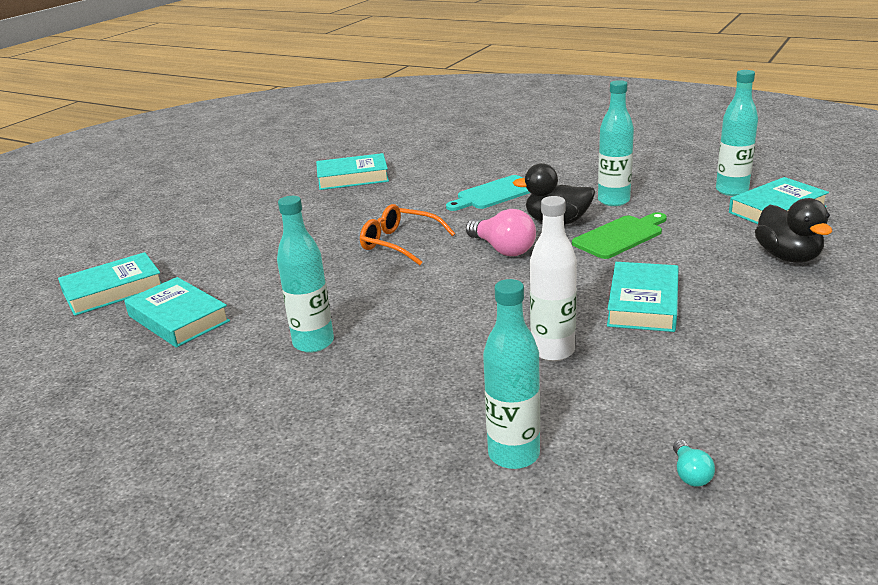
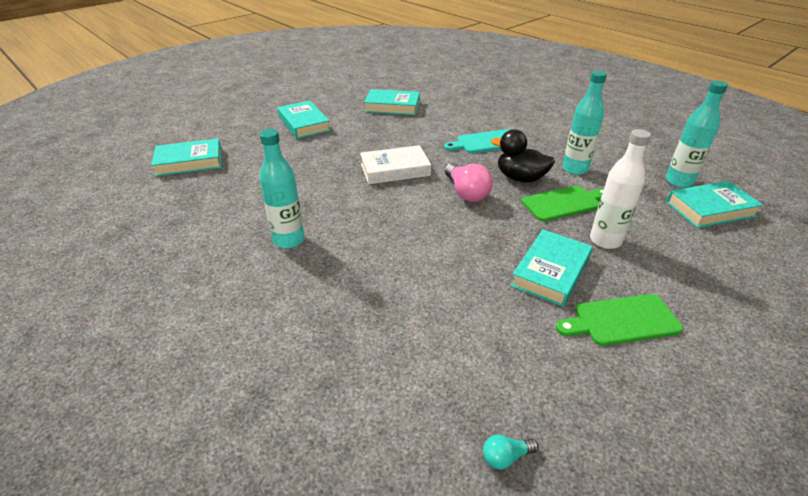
camera: 15 degrees right, 10 degrees up
turquoise book [124,277,230,348] -> turquoise book moved to [277,100,331,139]
orange glasses [360,204,455,265] -> white book [360,145,431,184]
turquoise bottle [483,279,540,469] -> none
white bottle [530,196,577,361] -> white bottle moved to [590,129,651,249]
turquoise light bulb [673,440,715,487] -> turquoise light bulb turned 60 degrees clockwise [483,435,539,470]
black duck [755,198,832,263] -> none
none -> green cutting board [556,294,683,346]

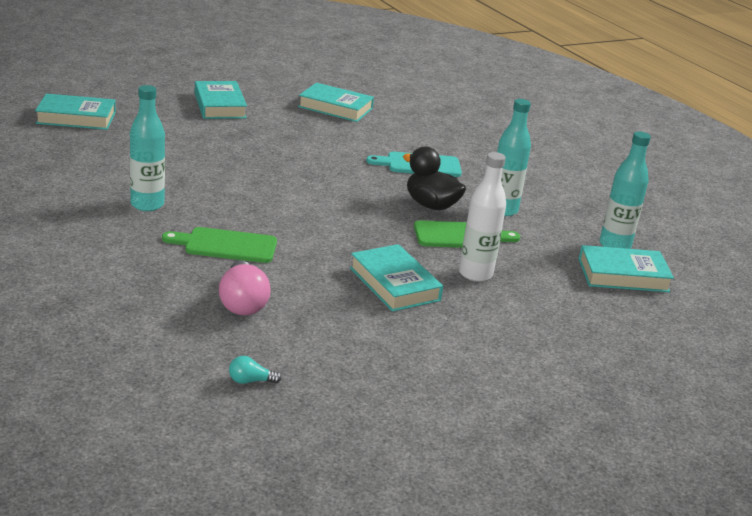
camera: 10 degrees right, 10 degrees down
white book [360,145,431,184] -> none
pink light bulb [445,163,493,202] -> pink light bulb moved to [219,260,271,316]
turquoise book [510,229,593,307] -> turquoise book turned 75 degrees counterclockwise [350,244,443,312]
green cutting board [556,294,683,346] -> green cutting board moved to [162,227,277,263]

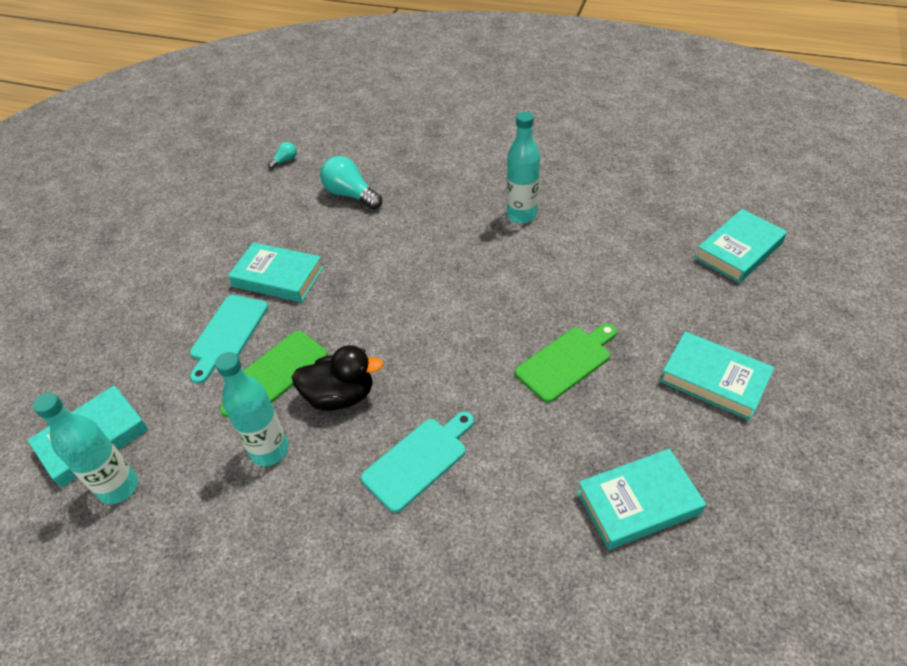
camera: 145 degrees right, 20 degrees up
green cutting board [162,227,277,263] -> green cutting board moved to [515,324,617,403]
pink light bulb [219,260,271,316] -> turquoise light bulb [320,156,382,209]
white bottle [459,152,506,282] -> turquoise cutting board [190,295,268,384]

